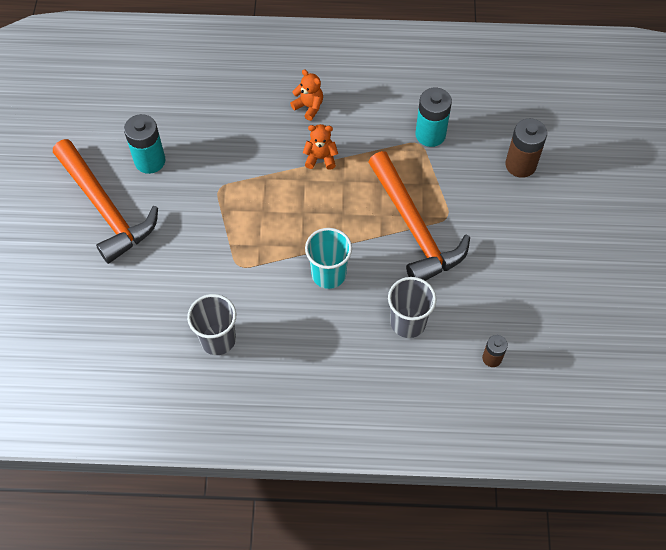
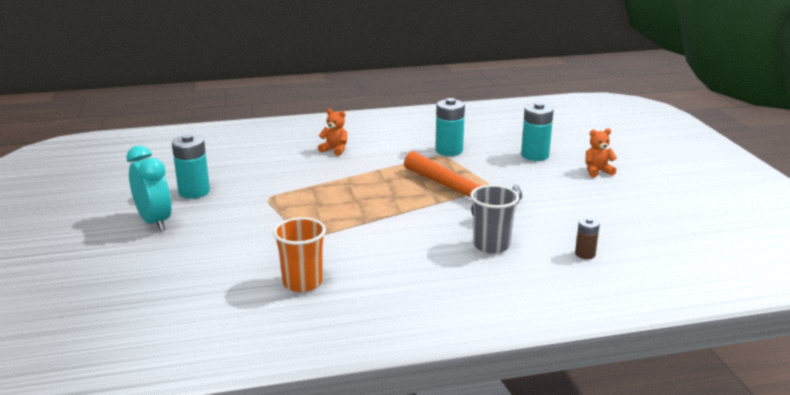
camera: 15 degrees left, 35 degrees down
orange hammer [53,139,158,264] -> turquoise clock [127,145,172,231]
grey cup [187,294,236,355] -> orange cup [273,217,326,292]
orange teddy bear [303,124,338,170] -> orange teddy bear moved to [585,128,617,177]
turquoise cup [305,228,352,289] -> none
brown battery [505,118,547,178] -> turquoise battery [521,102,554,161]

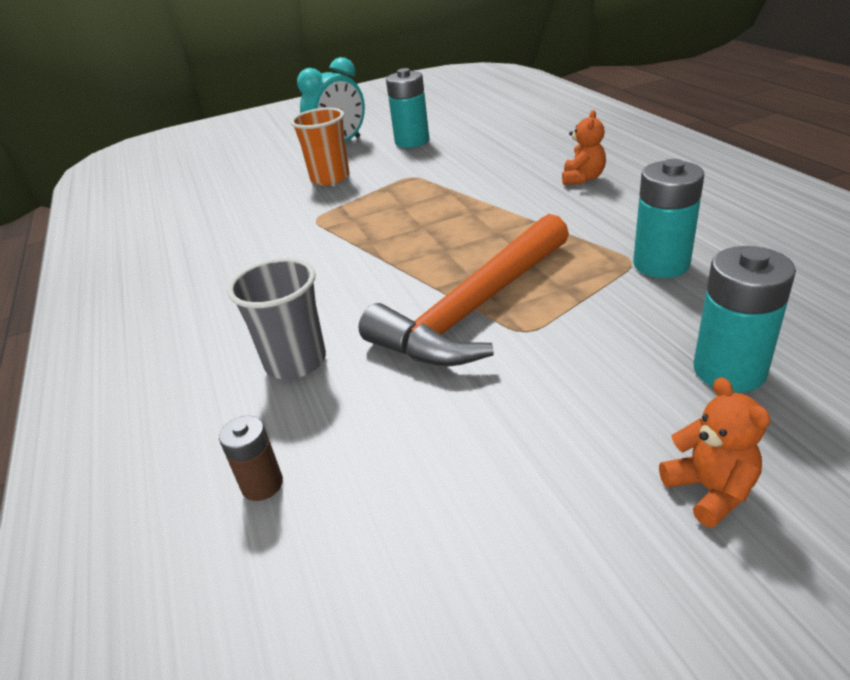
camera: 85 degrees right, 10 degrees up
orange cup [273,217,326,292] -> orange cup moved to [291,108,350,185]

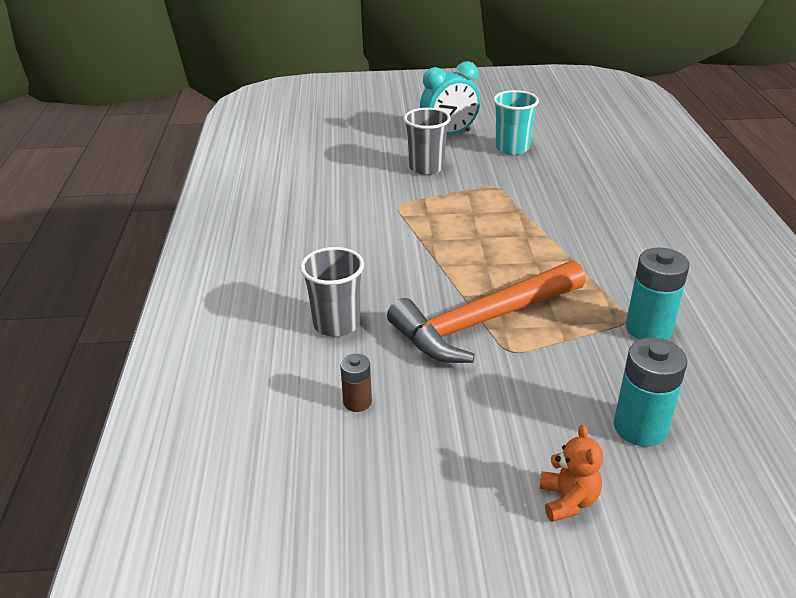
camera: 15 degrees right, 0 degrees up
brown battery [219,416,283,501] -> brown battery moved to [340,354,372,412]
orange cup [291,108,350,185] -> grey cup [403,108,451,175]
turquoise battery [386,68,429,148] -> turquoise cup [493,90,539,155]
orange teddy bear [562,110,606,185] -> none

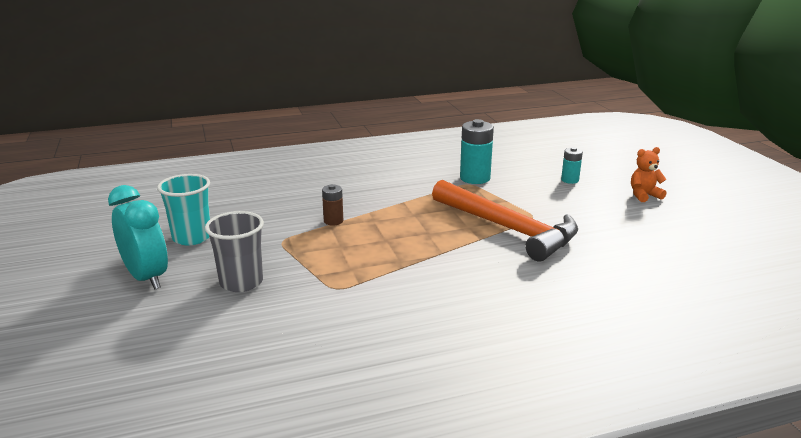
camera: 105 degrees left, 10 degrees down
grey cup [300,247,364,337] -> none
brown battery [340,354,372,412] -> brown battery moved to [322,184,343,226]
turquoise battery [614,338,687,447] -> turquoise battery [561,147,583,184], size x0.57

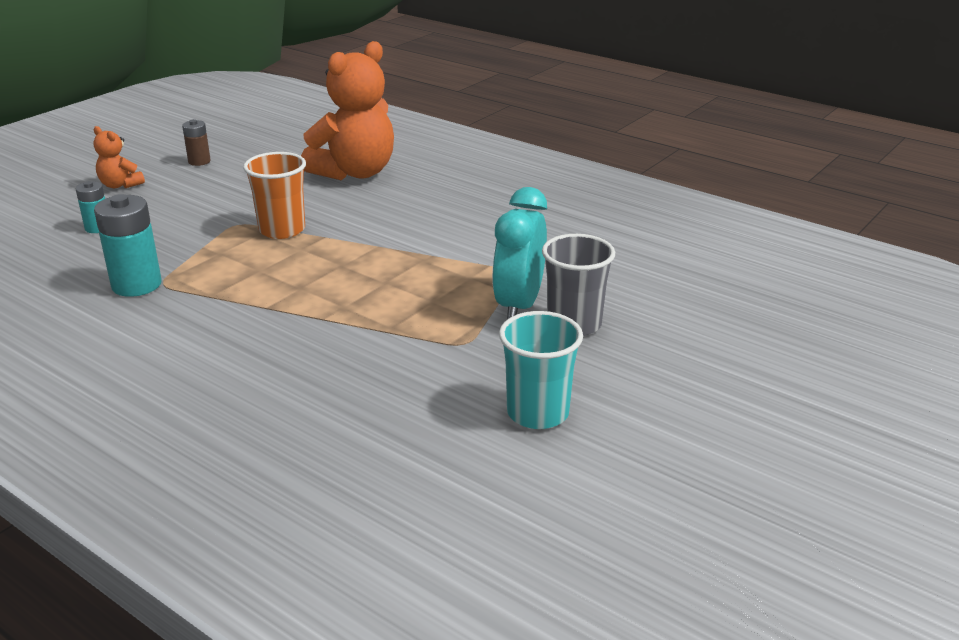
camera: 125 degrees left, 5 degrees up
turquoise clock [108,185,168,290] -> turquoise clock moved to [492,187,547,320]
brown battery [322,184,343,226] -> brown battery moved to [182,119,211,166]
orange hammer [432,180,578,261] -> orange cup [243,152,306,239]
none -> orange teddy bear [301,41,394,180]

